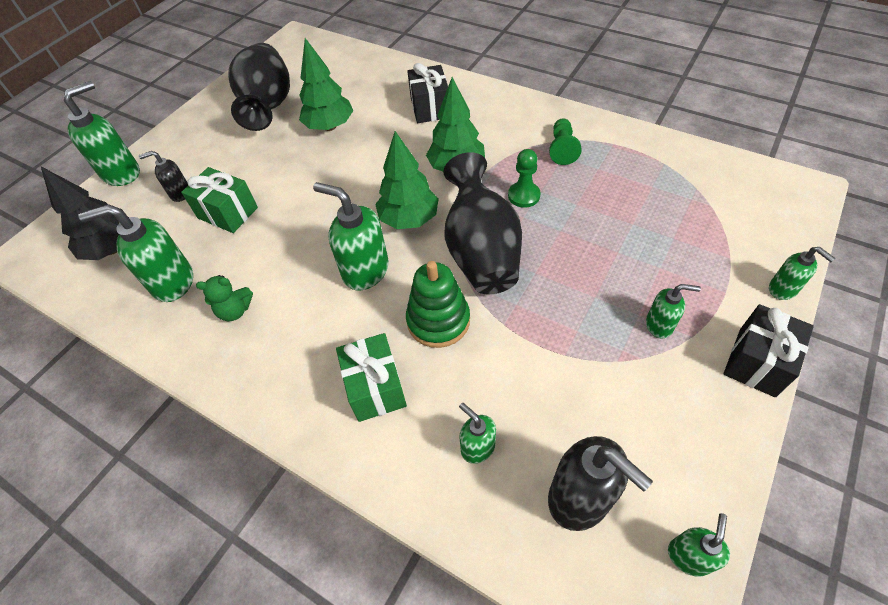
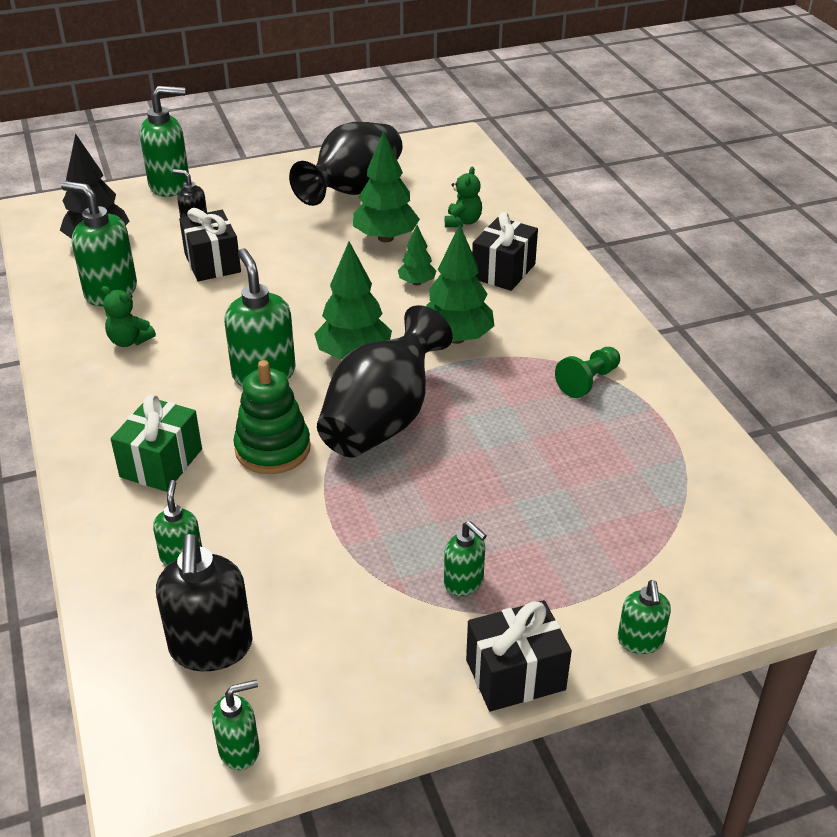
camera: 35 degrees right, 15 degrees down
green gift [181,167,258,233] -> black gift [179,208,241,281]
green pawn [508,149,541,208] -> none
none -> green tree [398,225,436,286]
none -> green teddy bear [445,167,482,227]

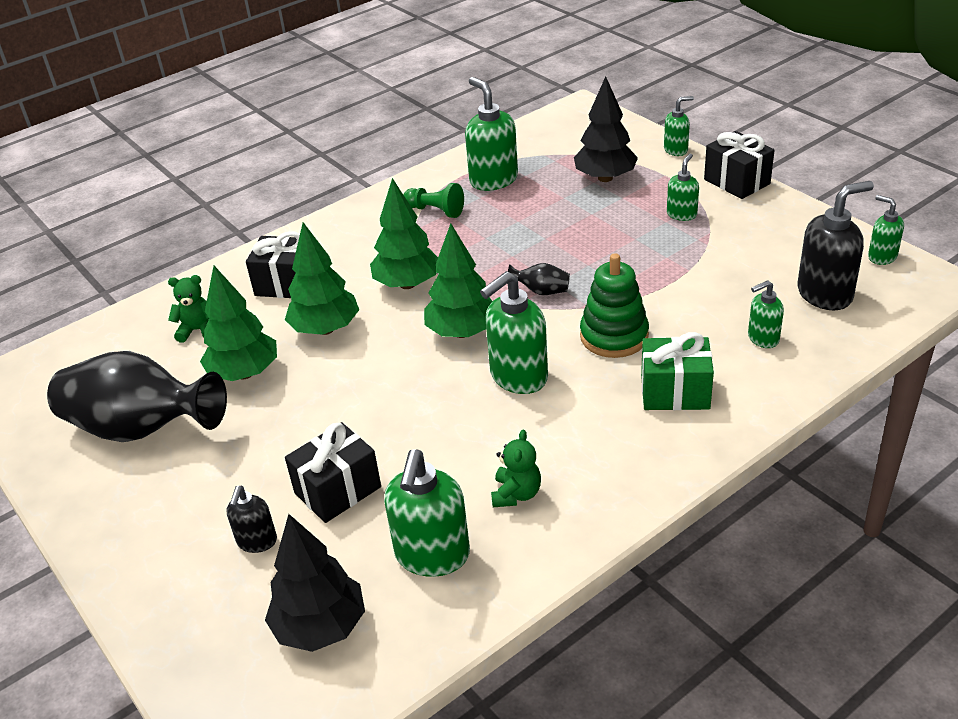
camera: 105 degrees left, 0 degrees up
green soap dispenser [140,86,189,197] -> green soap dispenser moved to [465,77,518,191]
black vase [317,305,453,458] -> black vase [507,263,570,295], size x0.40
green tree [398,225,436,286] -> green tree [285,222,359,335], size x1.82
none -> black tree [574,76,638,182]

